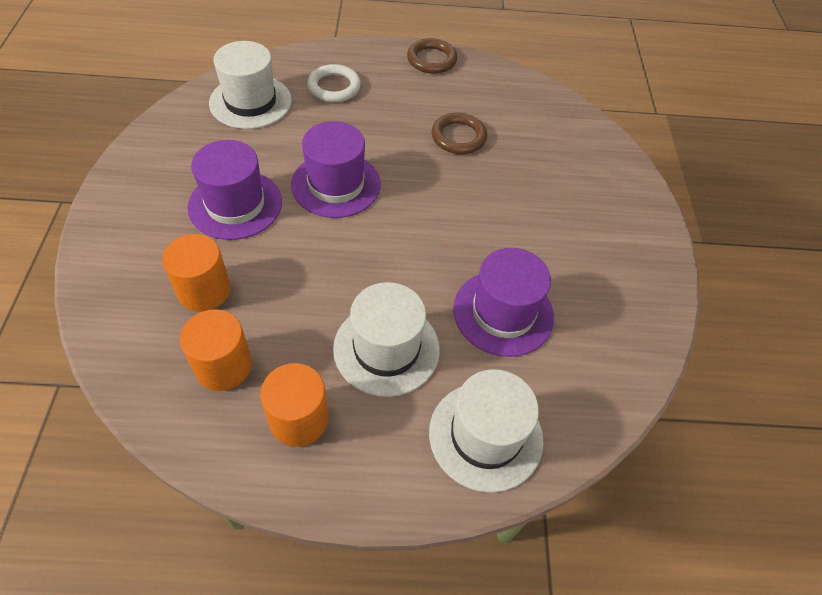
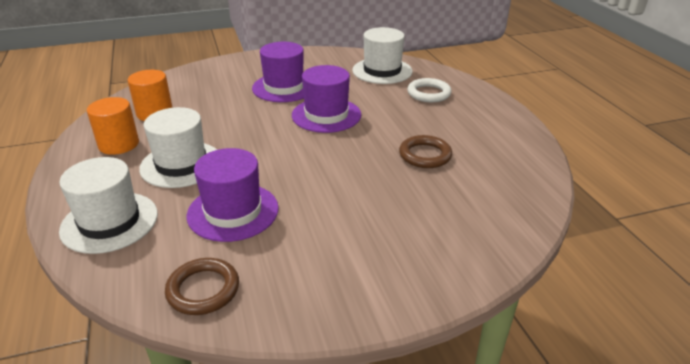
camera: 75 degrees right, 20 degrees down
orange cylinder [162,234,231,312] -> none
brown ring [407,38,457,74] -> brown ring moved to [165,258,239,315]

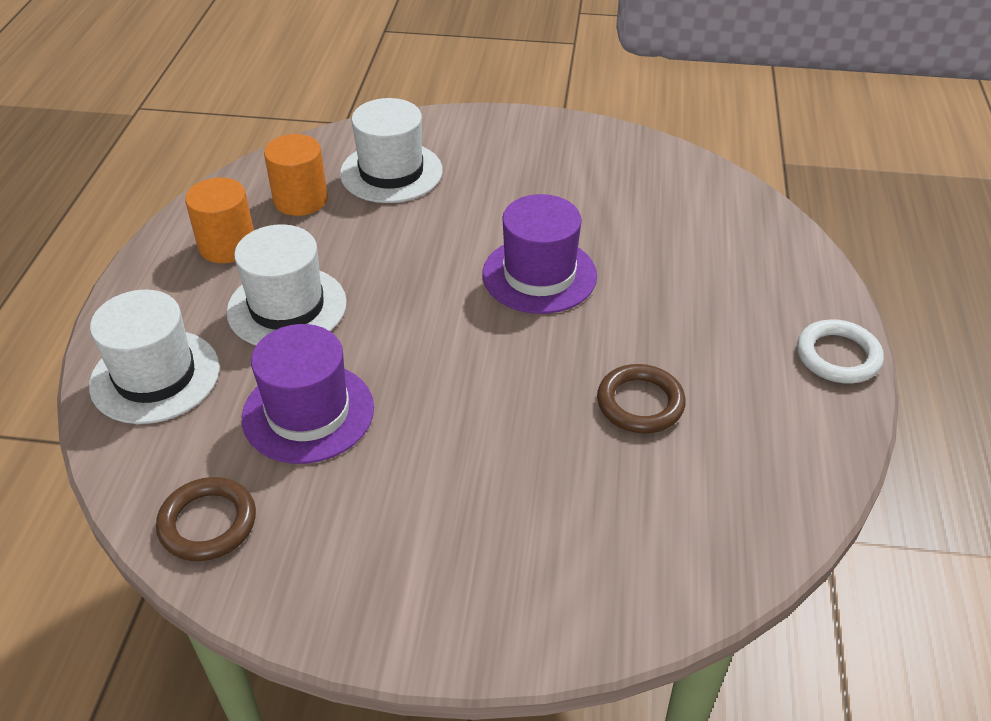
camera: 25 degrees right, 10 degrees up
purple hat [252,42,304,102] -> none
white hat [352,27,413,84] -> white hat moved to [340,98,443,203]
white ring [407,78,452,102] -> white ring moved to [797,319,884,384]

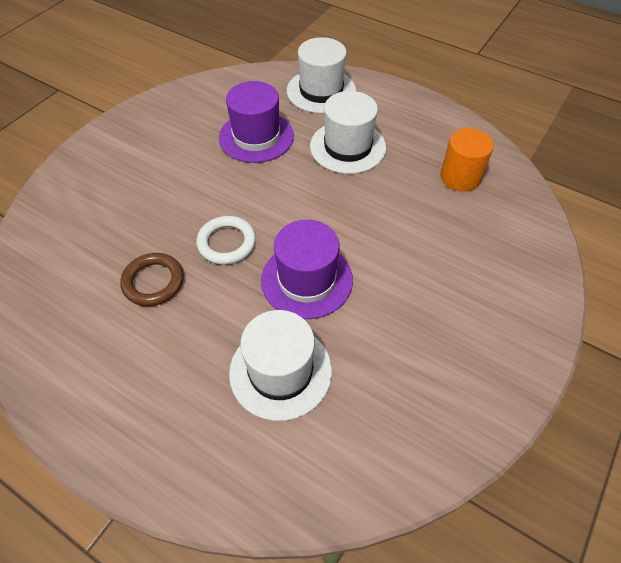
camera: 115 degrees right, 10 degrees up
brown ring [156,477,256,561] -> none
orange cylinder [185,177,254,263] -> none
white hat [340,98,443,203] -> white hat moved to [229,310,332,421]
white ring [797,319,884,384] -> white ring moved to [196,216,256,265]

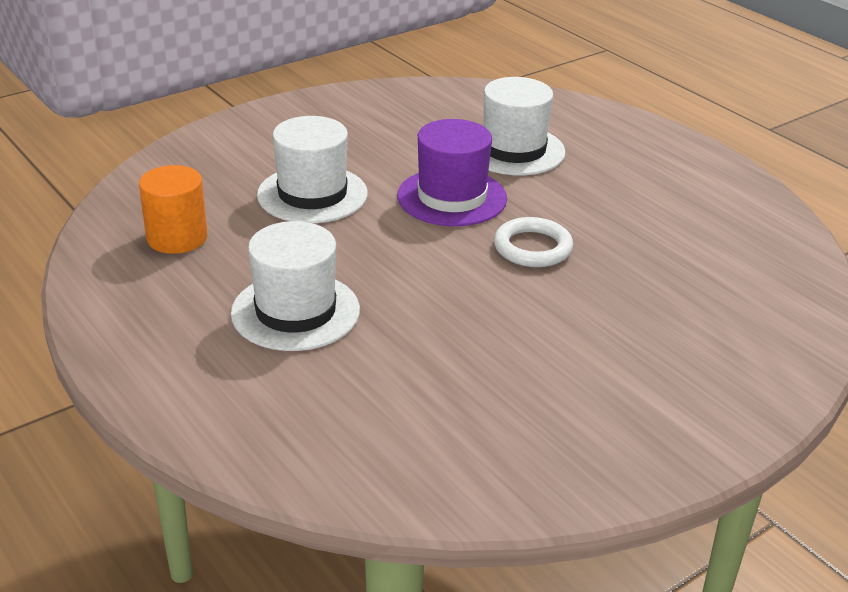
camera: 160 degrees left, 20 degrees down
brown ring [120,253,184,306] -> none
purple hat [219,81,294,163] -> none
white hat [287,37,356,113] -> white hat moved to [257,116,368,223]

